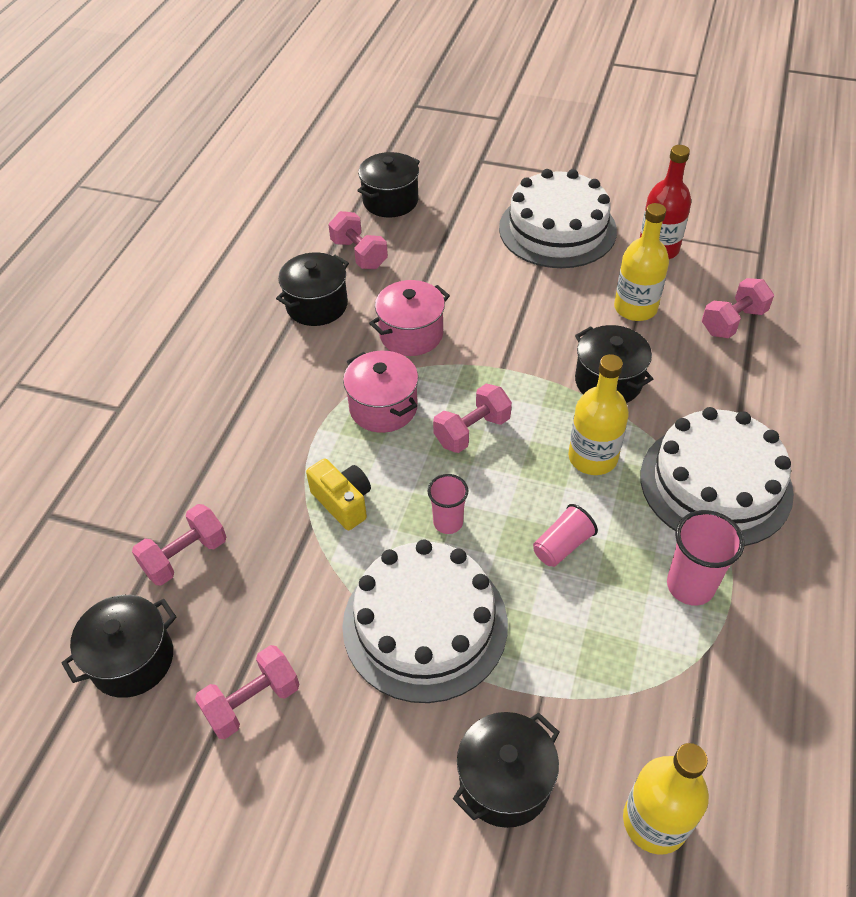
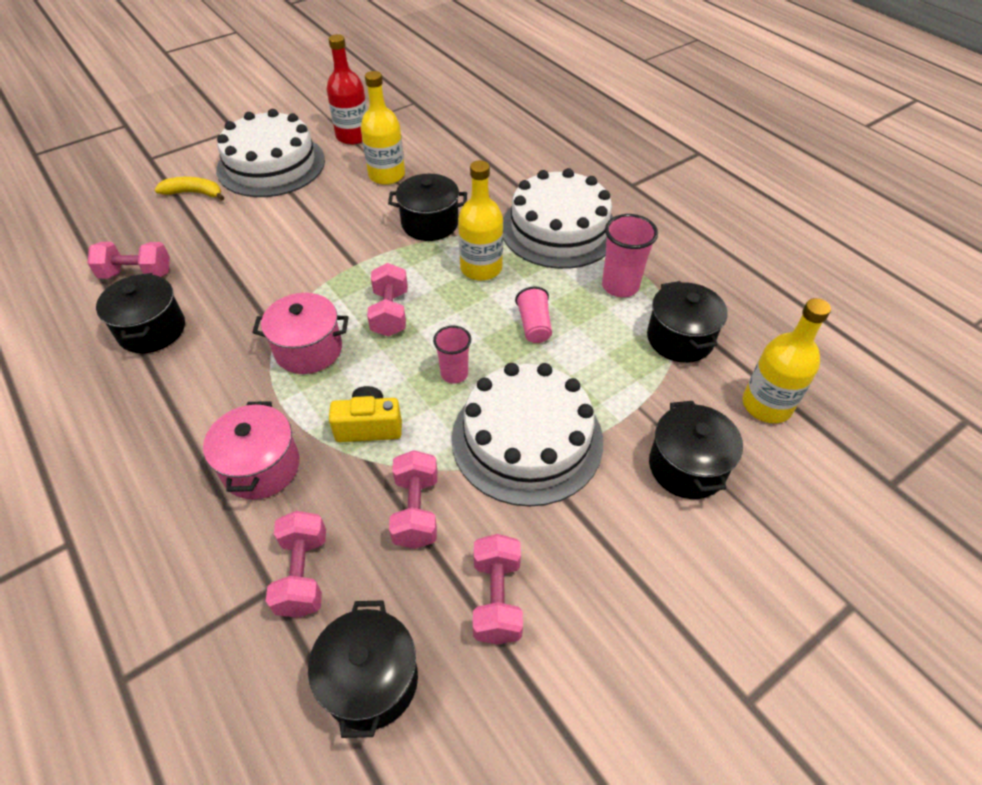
camera: 55 degrees left, 0 degrees up
black pot [357,152,420,217] -> black pot moved to [647,281,728,363]
pink pot [369,280,450,356] -> pink pot moved to [203,401,300,500]
pink dumbbell [702,278,774,338] -> pink dumbbell moved to [389,450,437,549]
none -> yellow banana [155,177,224,201]

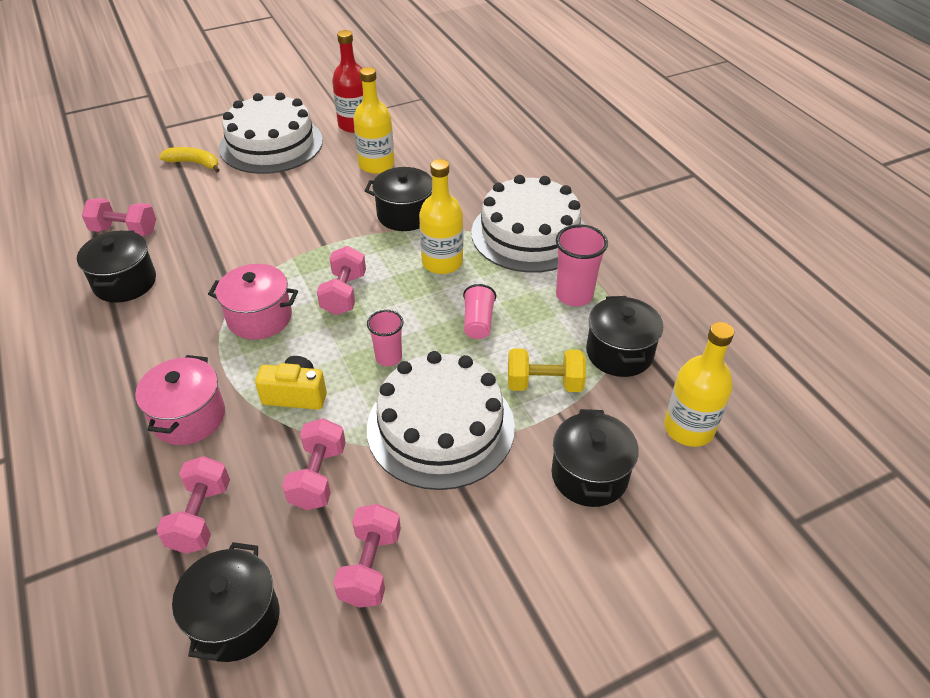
camera: 10 degrees right, 5 degrees down
none -> yellow dumbbell [508,348,586,392]

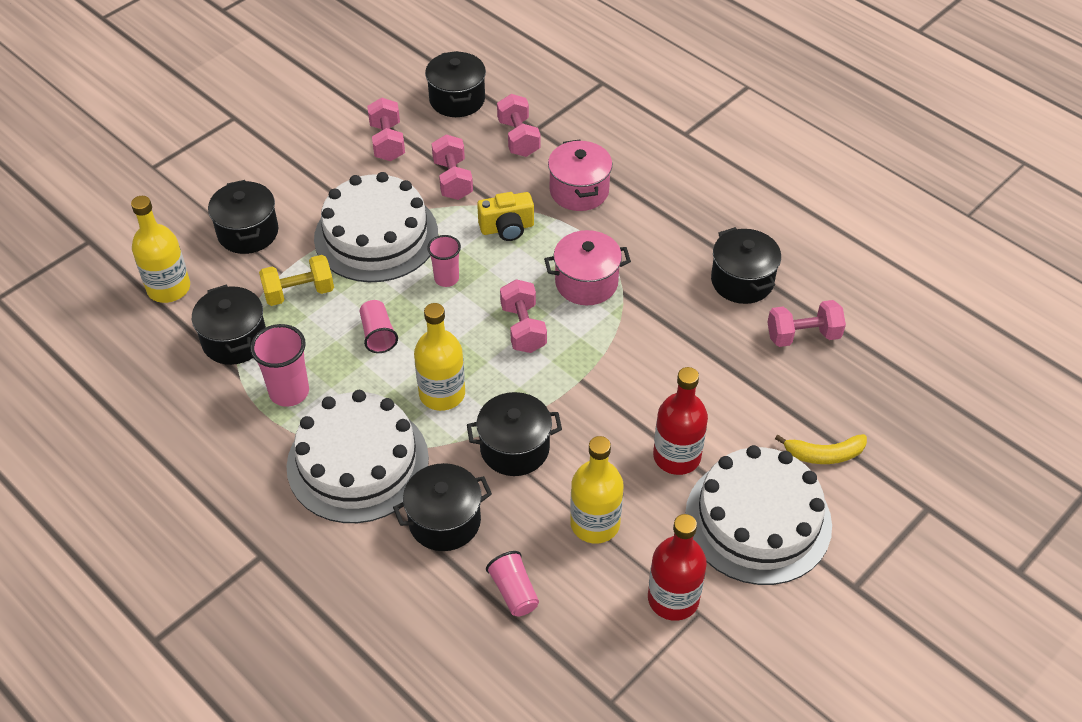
camera: 160 degrees right, 5 degrees up
none -> black pot [393,463,492,551]
none -> pink cup [486,551,539,616]
none -> red bottle [653,367,708,475]

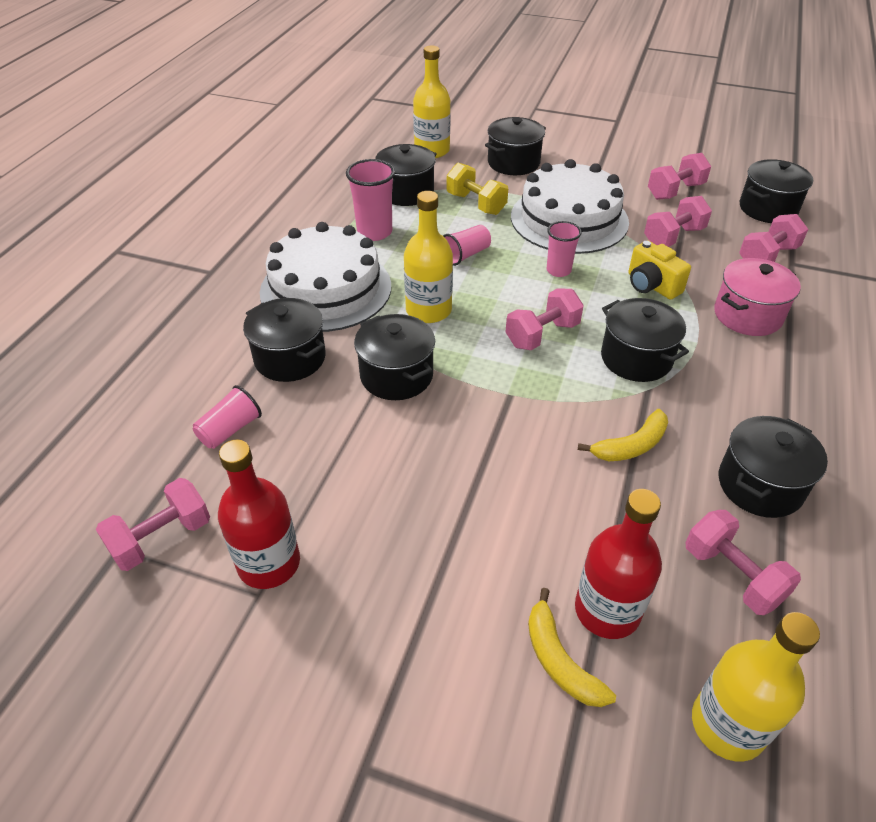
camera: 65 degrees right, 5 degrees down
pink pot [544,230,631,305] -> black pot [601,298,689,382]
yellow bottle [570,436,624,543] -> yellow bottle moved to [692,612,820,762]
red bottle [653,367,708,475] -> red bottle moved to [575,489,662,639]
white cake [685,445,832,585] -> none
none -> pink dumbbell [96,478,210,571]
none -> yellow banana [578,409,668,461]

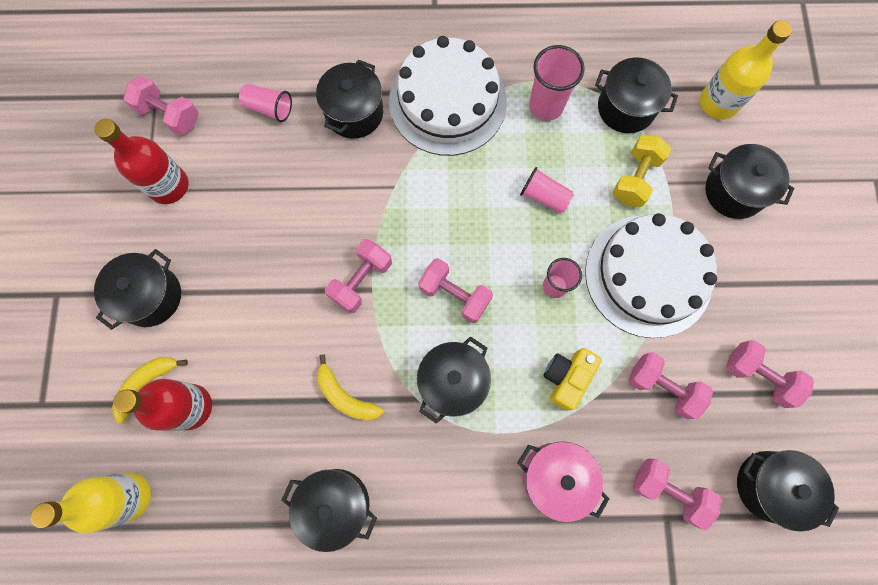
camera: 70 degrees right, 30 degrees up
black pot [354,314,435,400] -> black pot moved to [94,249,181,330]
yellow bottle [404,191,453,323] -> none
pink dumbbell [685,510,801,615] -> pink dumbbell moved to [325,239,392,313]

